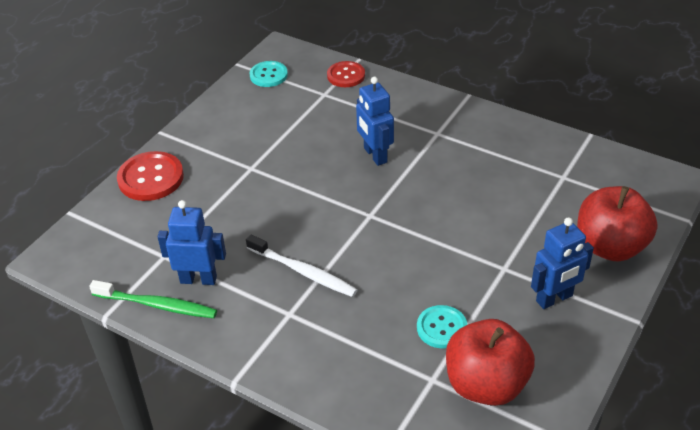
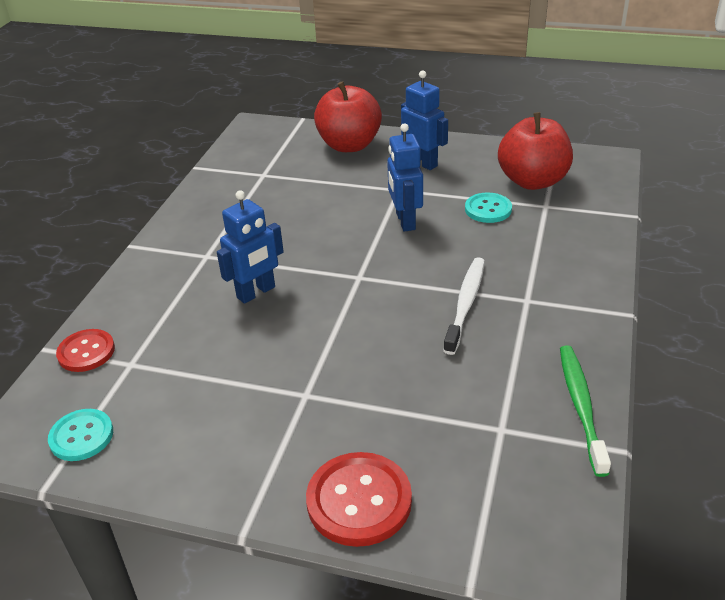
camera: 105 degrees left, 5 degrees down
blue robot [157,200,226,285] -> blue robot moved to [387,123,423,232]

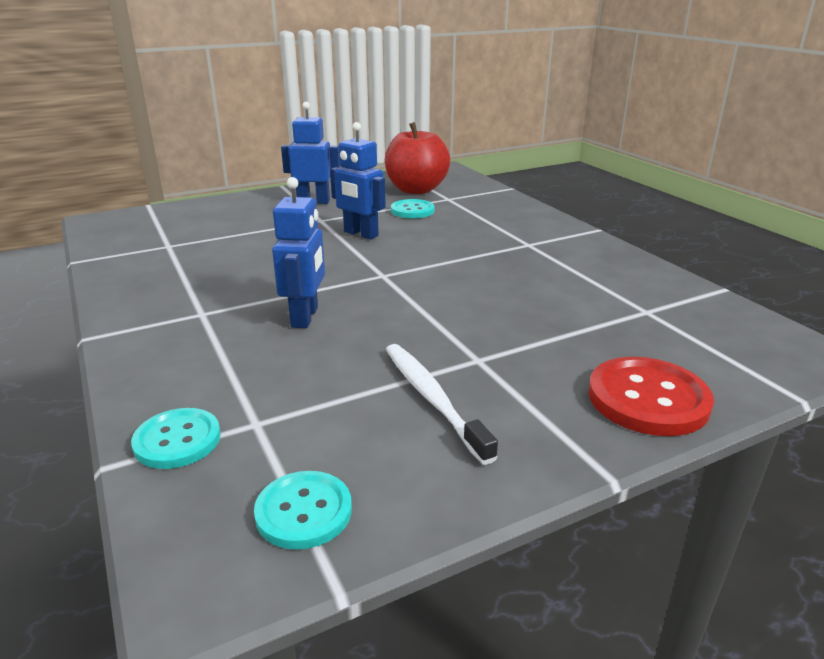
camera: 45 degrees left, 10 degrees down
red button [56,329,115,372] -> turquoise button [131,408,221,469]
red apple [314,81,382,152] -> none
white toothbrush [443,257,485,355] -> white toothbrush moved to [386,344,498,465]
green toothbrush [560,345,611,477] -> none

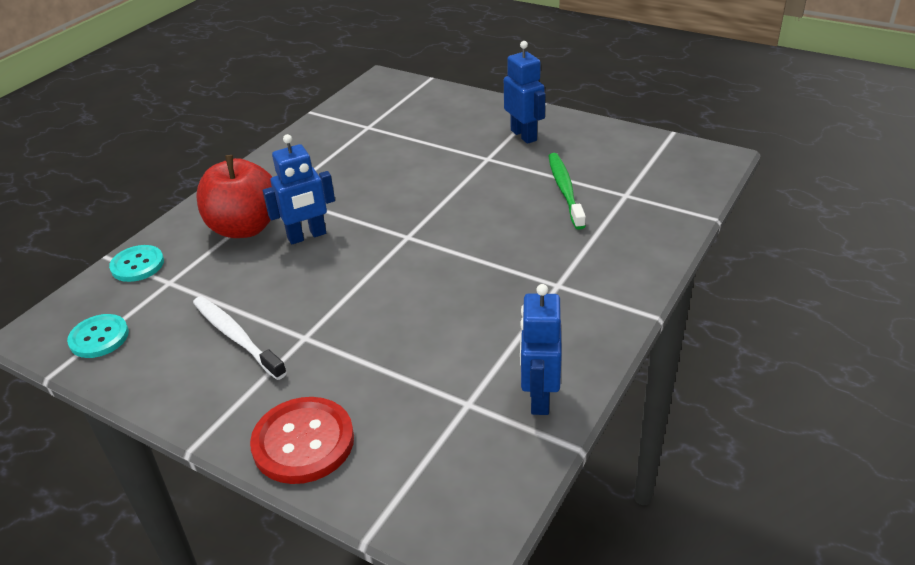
camera: 60 degrees right, 10 degrees up
blue robot [330,122,386,240] -> blue robot moved to [520,284,562,415]
red apple [385,122,450,194] -> red apple moved to [196,155,272,238]
white toothbrush [386,344,498,465] -> white toothbrush turned 75 degrees counterclockwise [193,296,287,380]
turquoise button [391,199,435,218] -> green toothbrush [548,153,586,230]

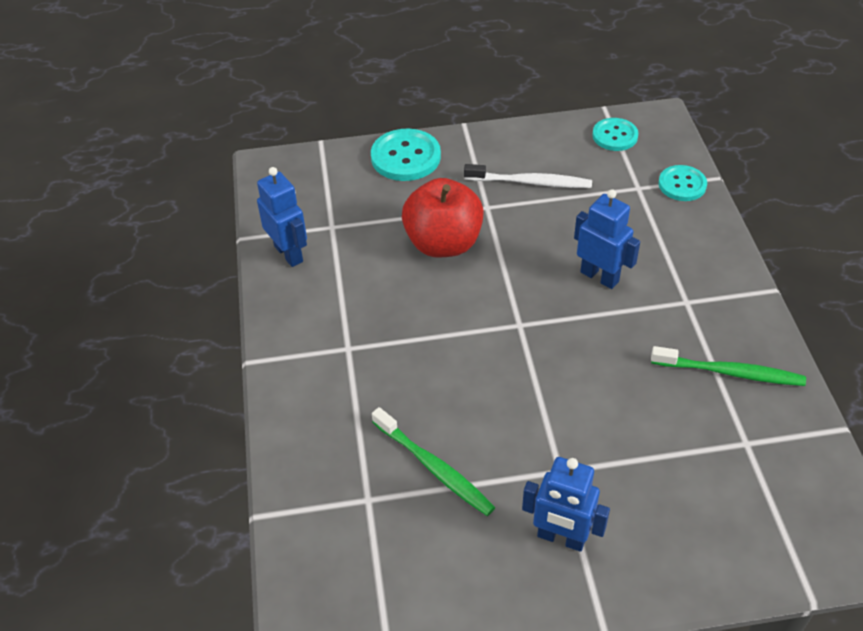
camera: 140 degrees right, 10 degrees up
red apple [196,155,272,238] -> red apple moved to [402,178,484,258]
red button [250,397,354,484] -> turquoise button [371,129,441,181]
blue robot [263,134,335,244] -> blue robot turned 105 degrees clockwise [574,189,640,289]
none -> green toothbrush [651,346,806,386]

